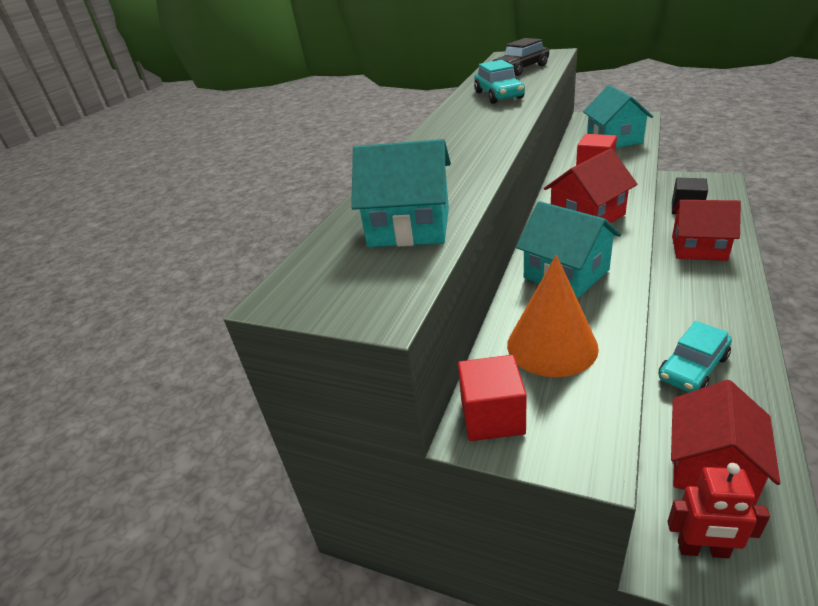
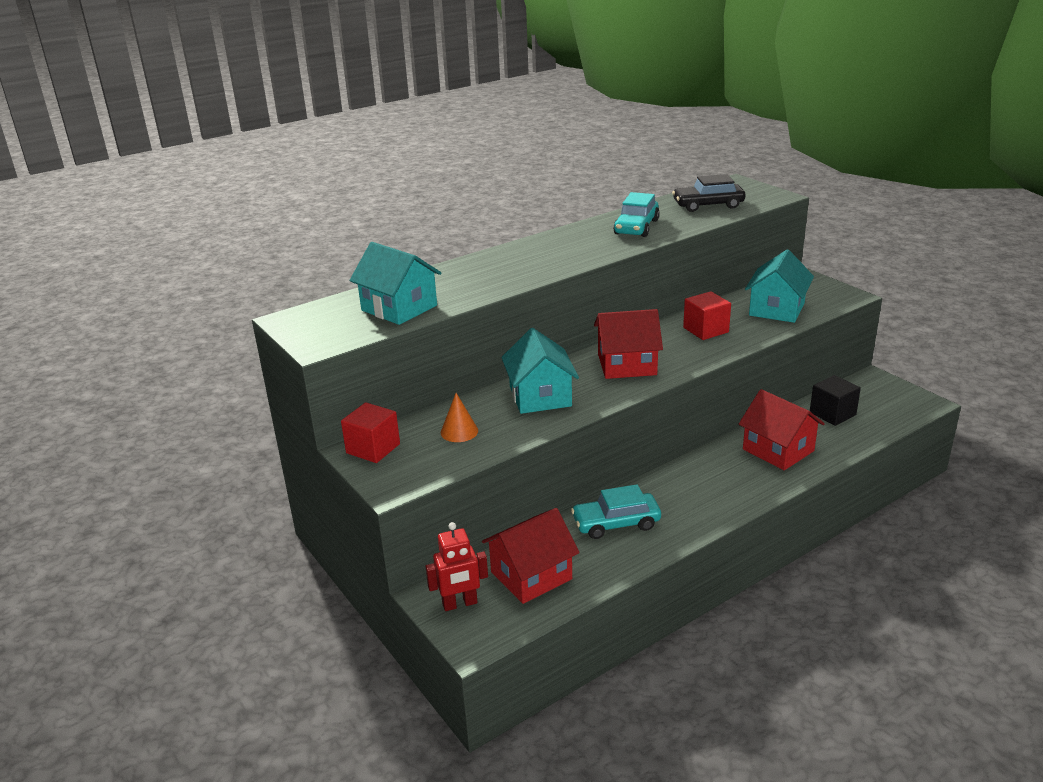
camera: 30 degrees right, 5 degrees down
orange cone [507,255,599,377] -> orange cone [441,393,478,442], size x0.55
red robot [668,463,770,558] -> red robot turned 60 degrees counterclockwise [426,522,488,611]

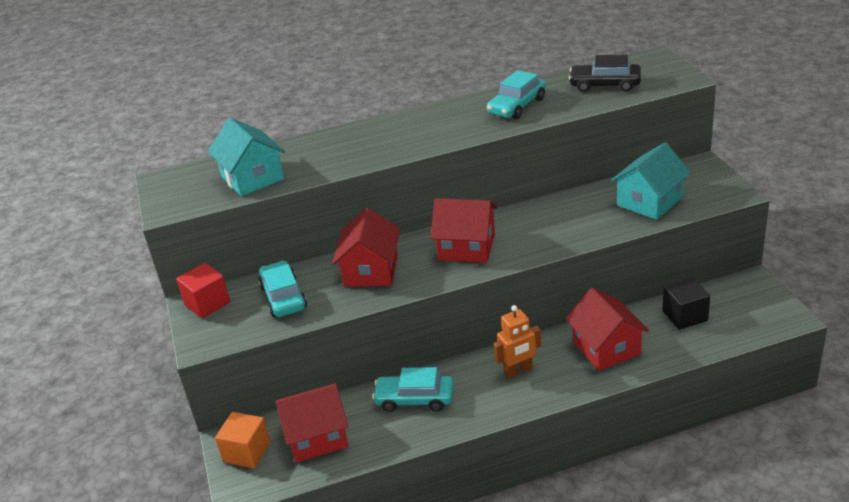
camera: 20 degrees right, 5 degrees up
red robot [426,522,488,611] -> orange cube [215,412,270,468]
orange cone [441,393,478,442] -> turquoise car [258,261,307,317]
turquoise house [501,328,579,414] -> red house [332,208,400,287]
red cube [683,291,731,340] -> none
none -> orange robot [494,305,541,378]

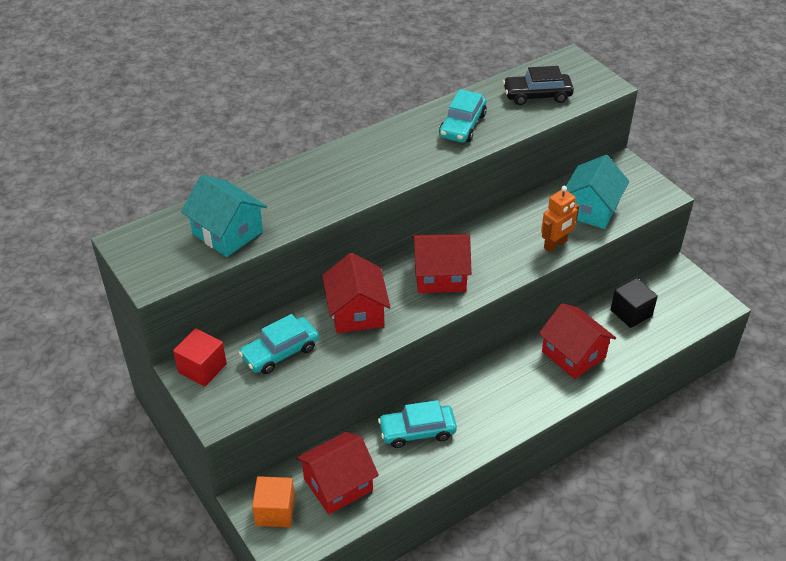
camera: 20 degrees left, 10 degrees up
turquoise car [258,261,307,317] -> turquoise car turned 90 degrees counterclockwise [239,314,319,374]
orange robot [494,305,541,378] -> orange robot moved to [541,186,580,252]

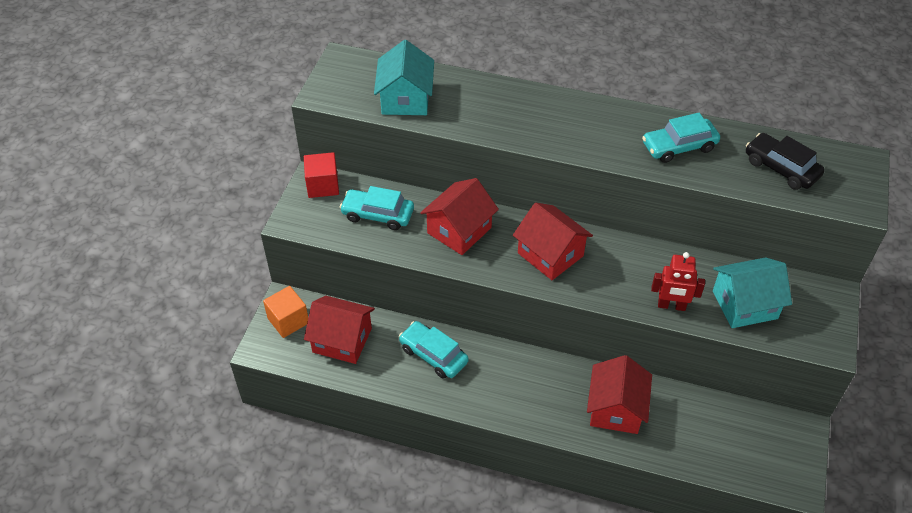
camera: 50 degrees right, 5 degrees up
orange robot [541,186,580,252] -> red robot [651,252,705,311]
black cube [610,278,658,328] -> none

